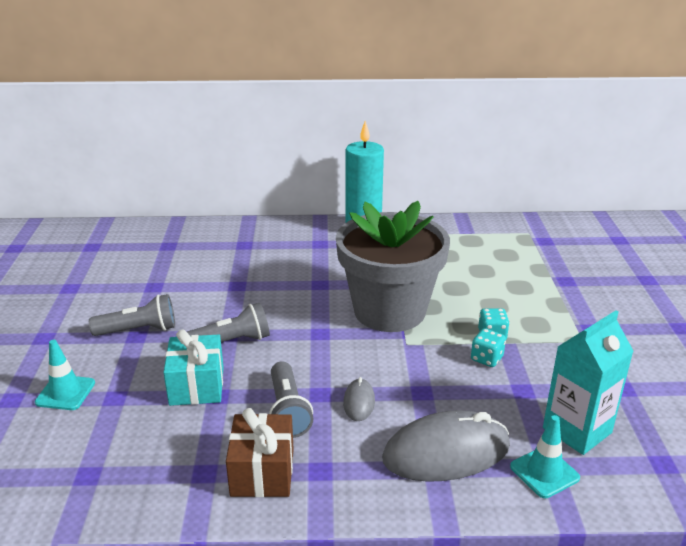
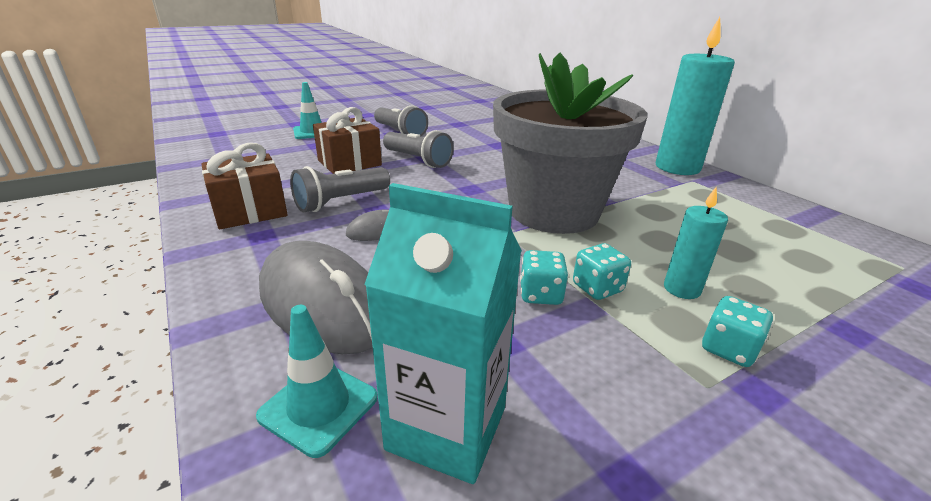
camera: 60 degrees right, 0 degrees up
turquoise gift [163,329,224,406] -> brown gift [313,107,382,174]
none -> turquoise candle [664,187,728,299]
none -> turquoise dice [702,296,773,367]

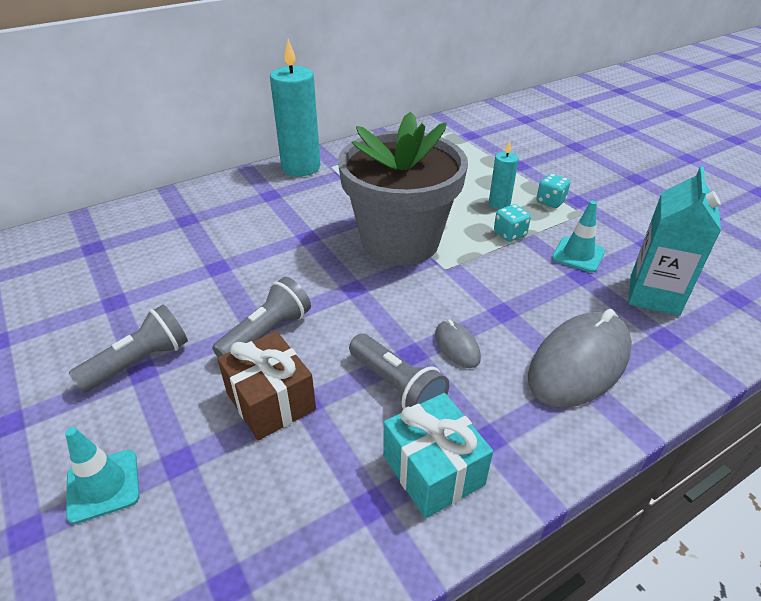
camera: 90 degrees left, 10 degrees up
brown gift [201,143,288,229] -> turquoise gift [383,393,493,518]
turquoise traffic cone [256,305,378,458] -> turquoise traffic cone moved to [552,201,605,272]
turquoise dice [520,250,569,305] -> none

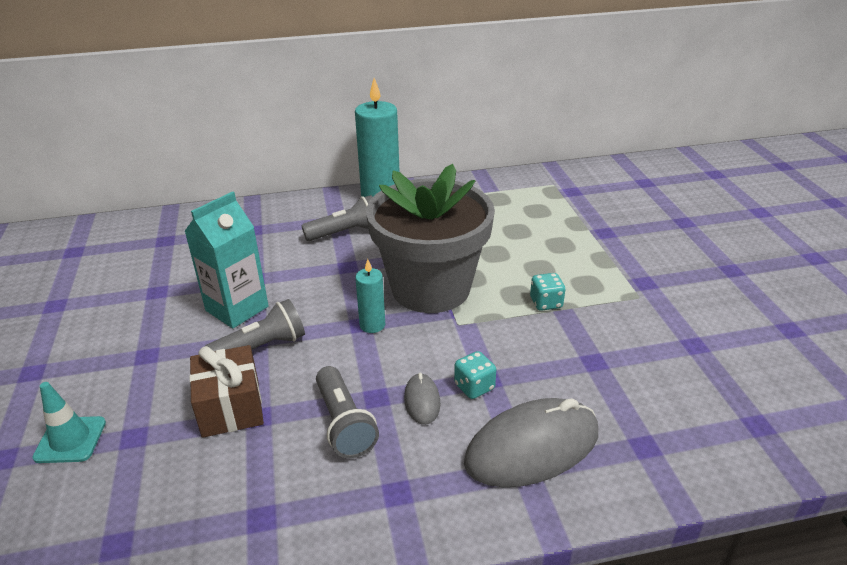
camera: 20 degrees right, 5 degrees down
grey flashlight [69,305,188,393] -> grey flashlight moved to [302,195,373,241]
turquoise gift [383,393,493,518] -> none
turquoise candle [489,141,519,209] -> turquoise candle moved to [355,259,385,333]
turquoise dice [536,174,570,208] -> turquoise dice moved to [454,351,496,399]
turquoise traffic cone [552,201,605,272] -> none
turquoise carton [628,166,721,316] -> turquoise carton moved to [184,191,269,328]

